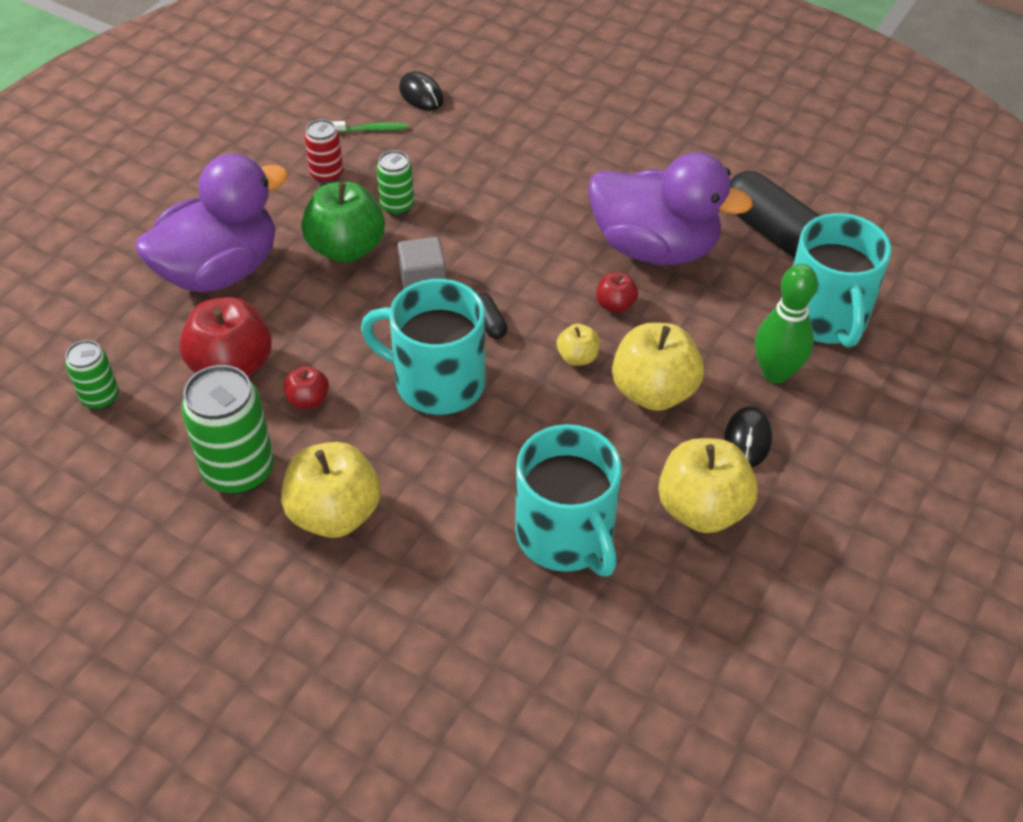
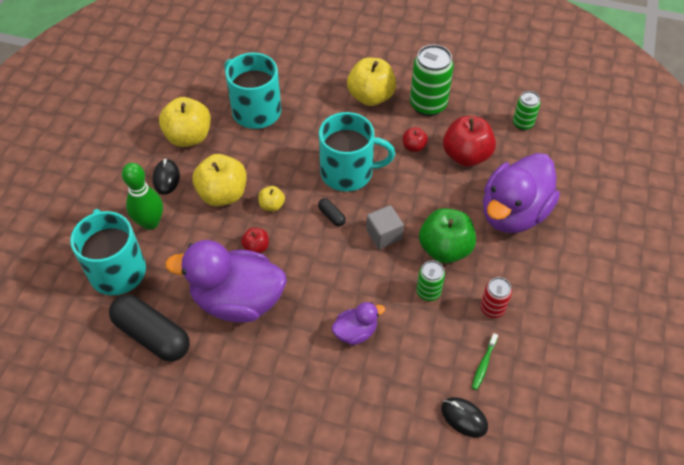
camera: 165 degrees right, 5 degrees up
green toothbrush [331,121,407,133] -> green toothbrush turned 45 degrees counterclockwise [472,333,498,390]
none -> purple duck [332,302,385,345]

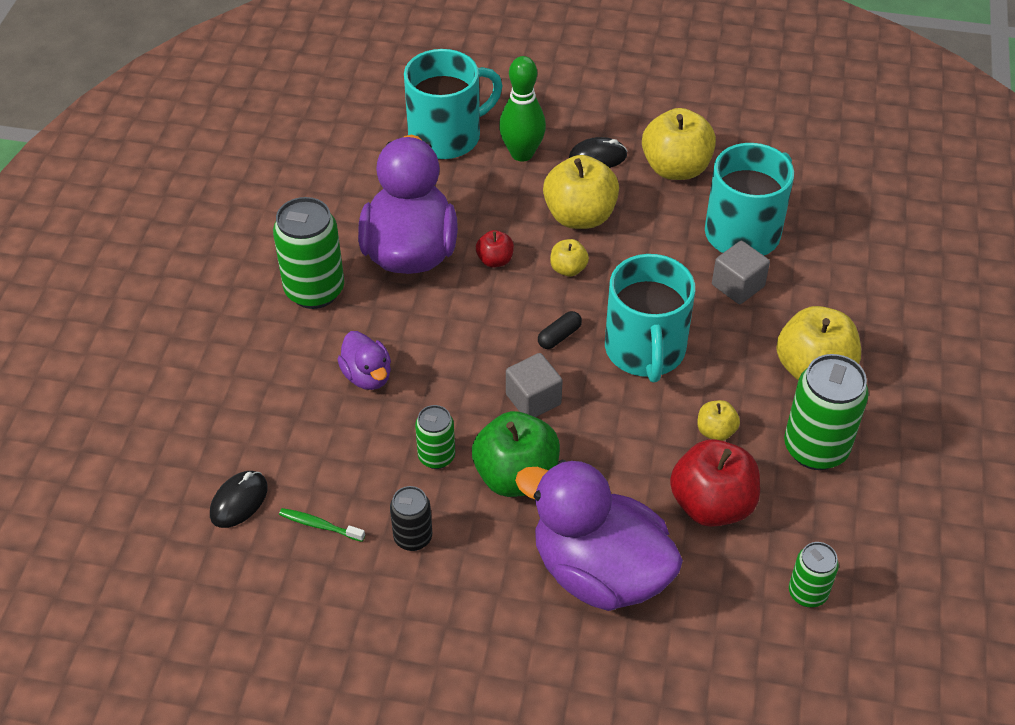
camera: 85 degrees right, 5 degrees down
black capsule [109,294,190,362] -> none
red apple [403,127,428,152] -> yellow apple [697,400,740,441]
red can [480,277,512,318] -> black can [390,486,432,551]
none -> green can [273,197,344,309]
none -> grey cube [712,241,770,304]

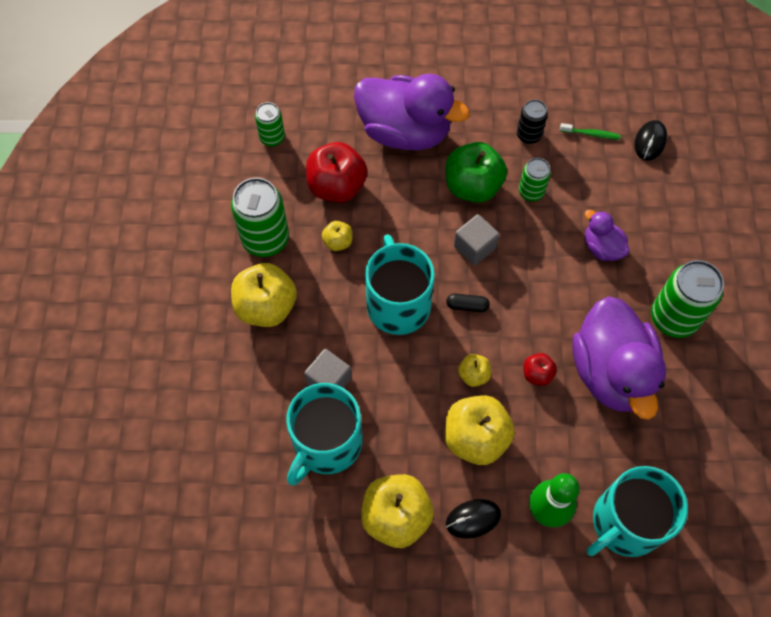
camera: 170 degrees right, 15 degrees up
black capsule [538,311,582,349] -> black capsule turned 60 degrees clockwise [446,293,490,312]

